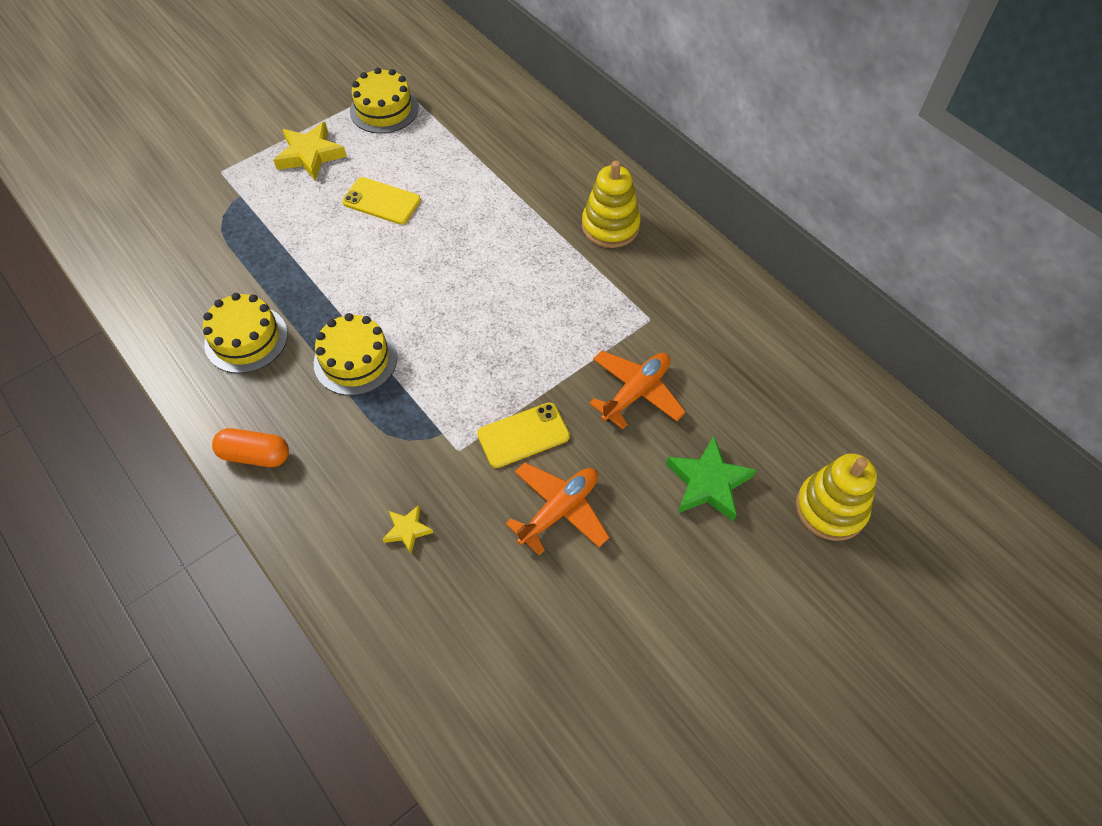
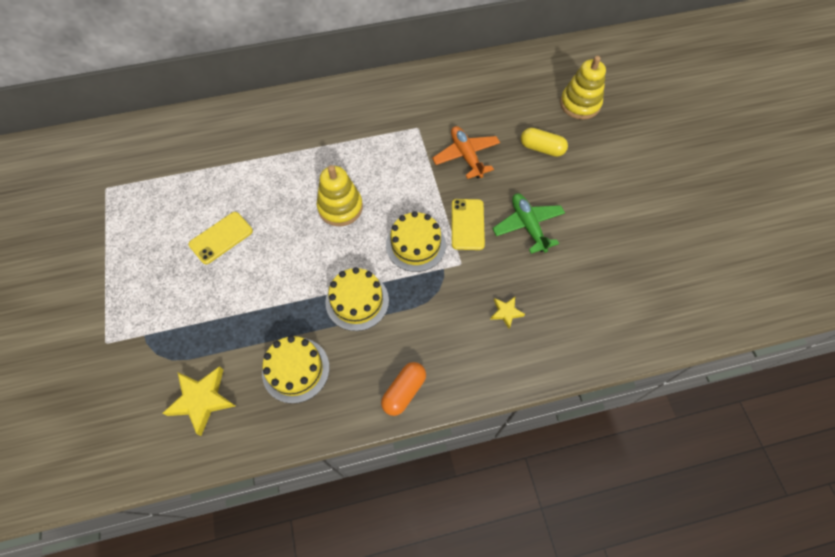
camera: 65 degrees left, 5 degrees up
yellow star [273,122,347,180] -> yellow star moved to [162,366,235,436]
yellow cake [350,68,418,134] -> yellow cake moved to [386,211,446,272]
orange plane [505,463,609,555] -> green plane [492,193,565,254]
yellow stacking toy [582,160,641,248] -> yellow stacking toy moved to [317,165,363,226]
green star [666,436,756,522] -> yellow capsule [521,128,568,157]

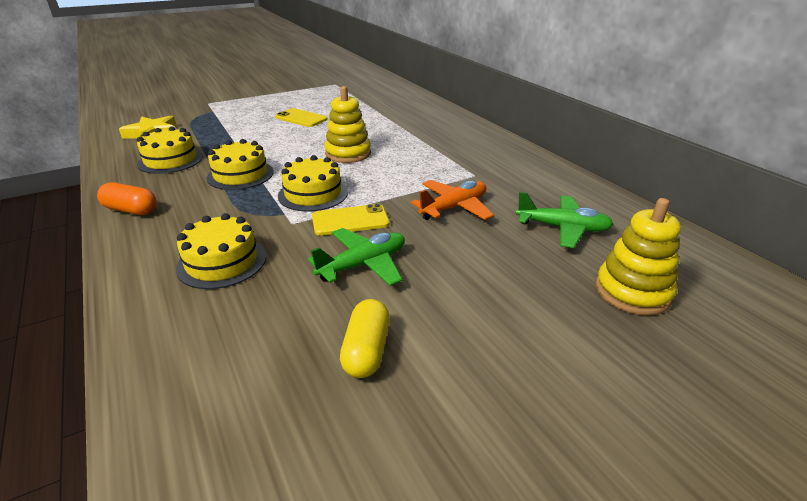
camera: 75 degrees right, 30 degrees down
yellow star [491,297,525,329] -> yellow cake [176,213,266,289]
yellow capsule [521,128,568,157] -> yellow capsule moved to [340,299,390,378]
none -> green plane [516,192,613,248]

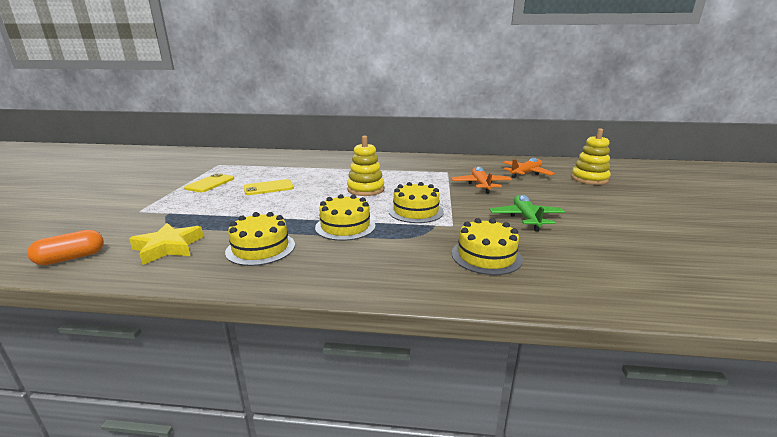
camera: 55 degrees left, 10 degrees down
orange capsule [97,182,157,215] -> orange capsule moved to [27,230,104,265]
yellow phone [312,204,390,236] -> yellow phone moved to [184,173,234,192]
yellow capsule [340,299,390,378] -> none
green plane [516,192,613,248] -> orange plane [502,158,555,178]

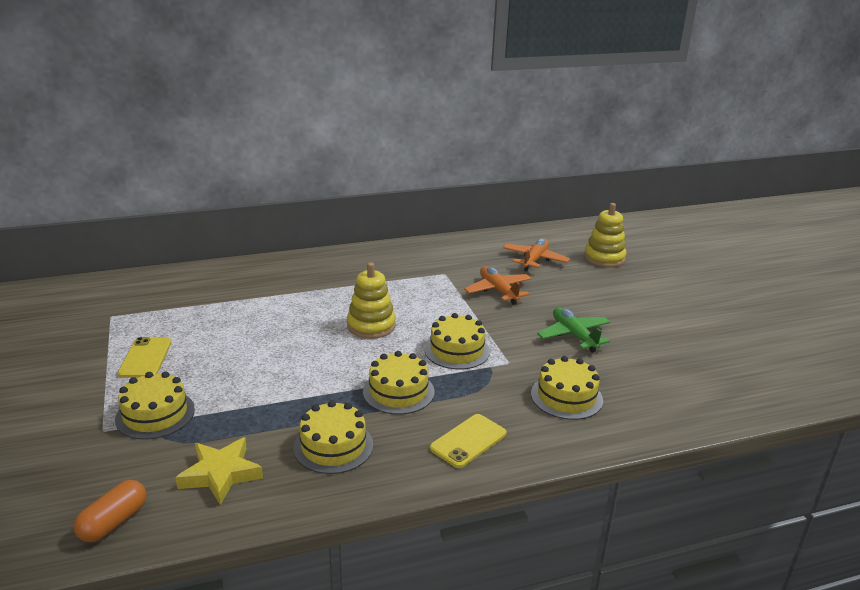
camera: 25 degrees left, 5 degrees up
yellow phone [243,179,294,195] -> yellow phone moved to [430,414,507,468]
none -> yellow cake [115,372,195,440]

